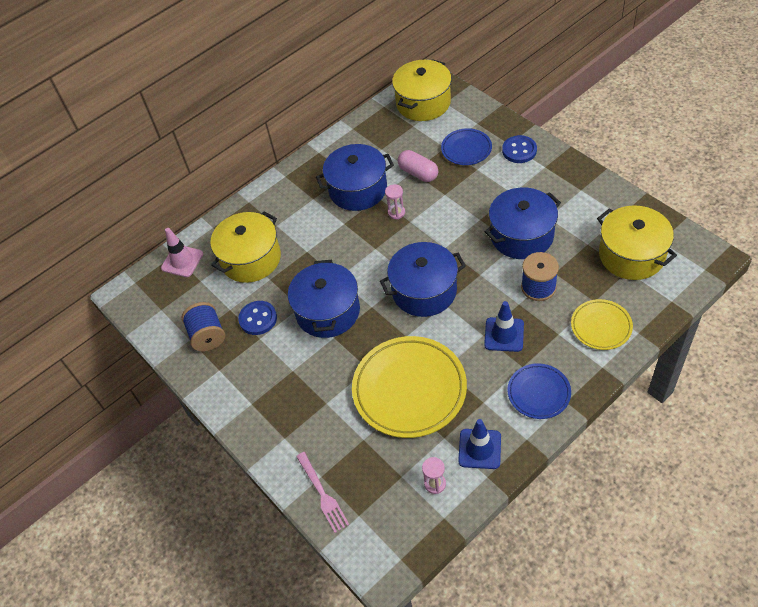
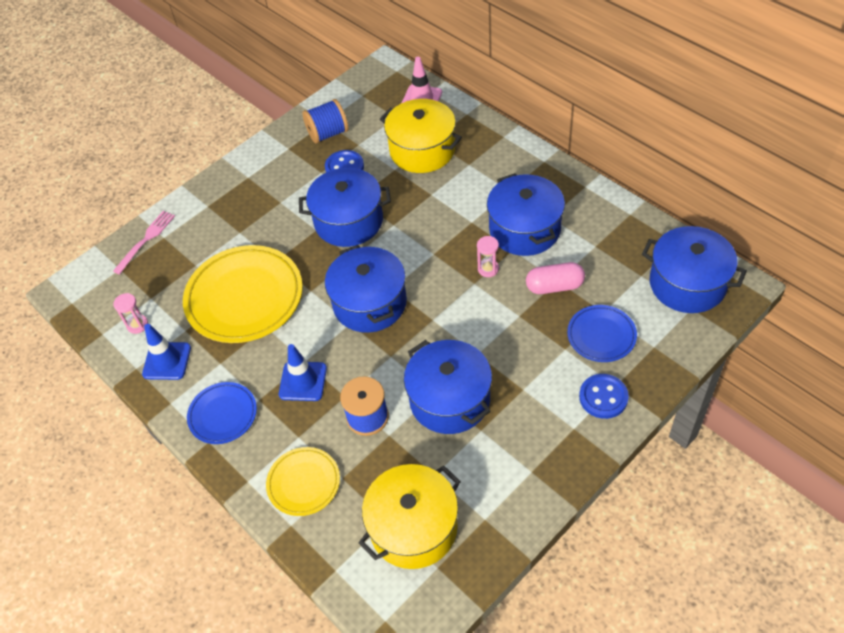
camera: 85 degrees right, 0 degrees up
pink fork [296,452,349,533] -> pink fork turned 150 degrees clockwise [113,211,175,275]
yellow pot [392,59,452,121] -> blue pot [642,226,747,313]
pink capsule [398,150,438,182] -> pink capsule turned 45 degrees clockwise [526,262,585,294]

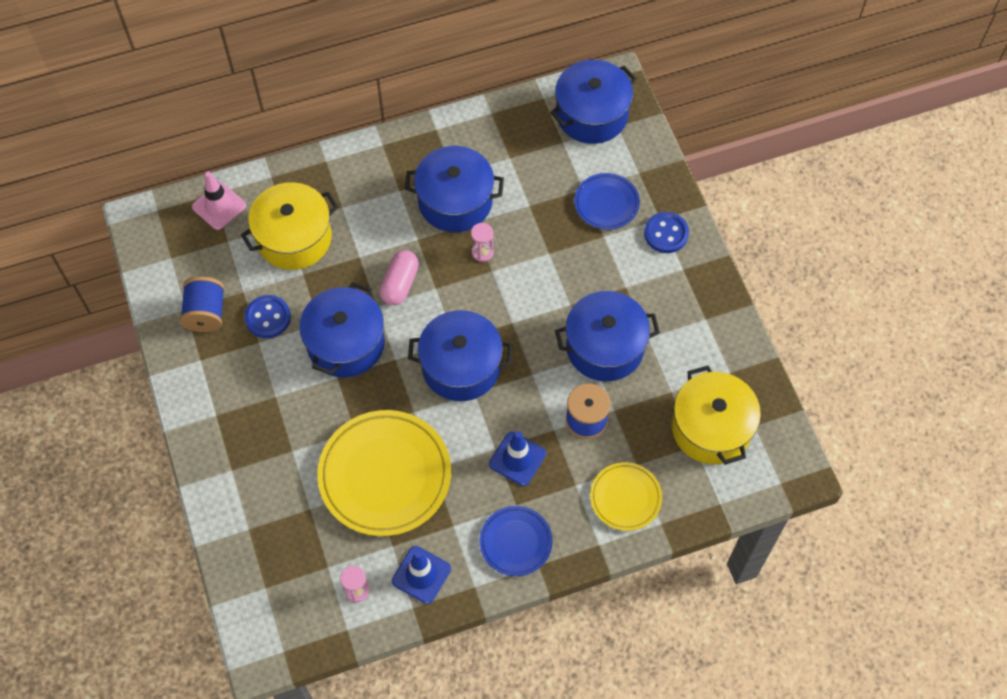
camera: 70 degrees left, 10 degrees up
pink fork [113,211,175,275] -> none
pink capsule [526,262,585,294] -> pink capsule moved to [379,250,419,305]

